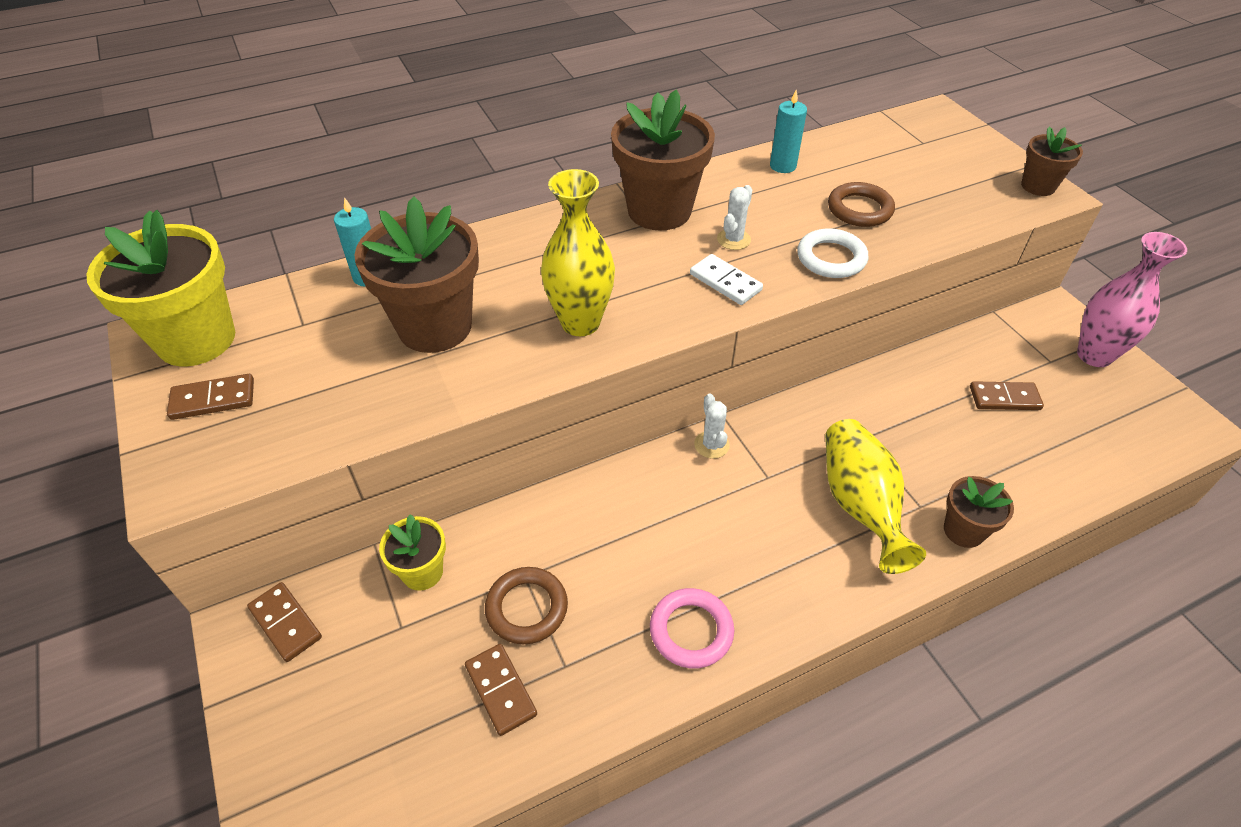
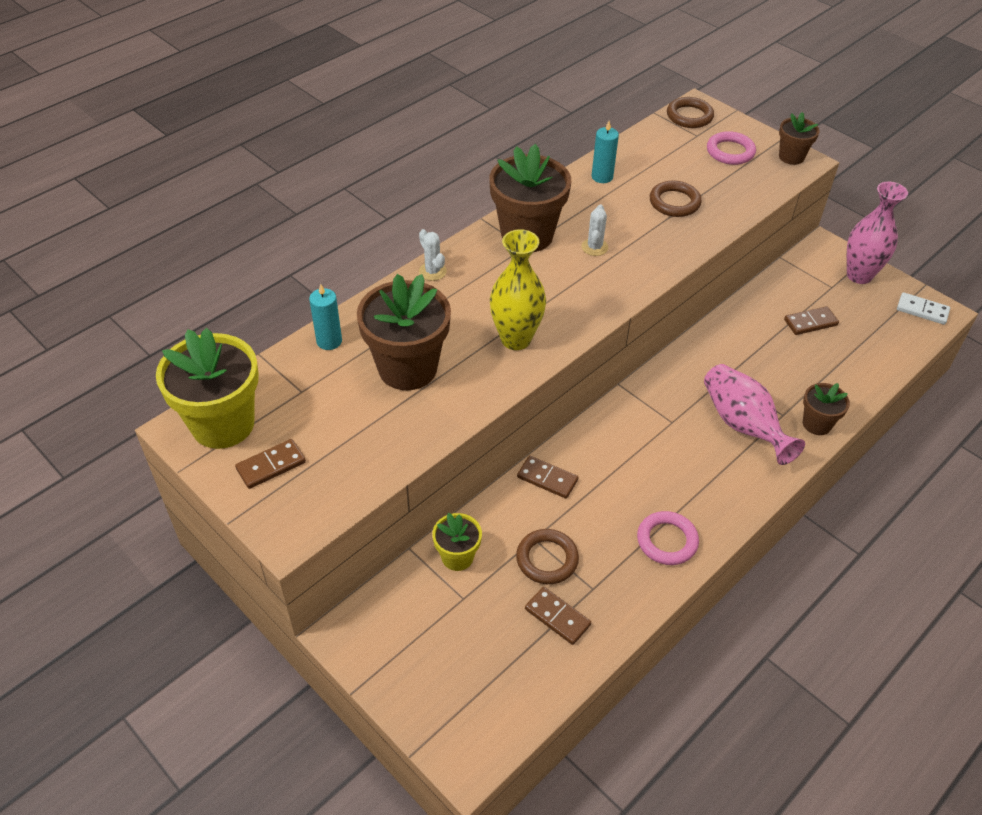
camera: 20 degrees left, 0 degrees up
brown domino [247,582,322,662] -> brown domino moved to [517,456,578,498]
white domino [690,254,763,305] -> white domino moved to [897,292,950,325]
white cactus [694,394,730,459] -> white cactus moved to [419,229,447,281]
white ring [797,228,869,278] -> none
yellow vase [825,419,926,574] -> pink vase [704,364,805,465]
none -> brown ring [667,97,714,128]
none -> pink ring [707,131,756,165]

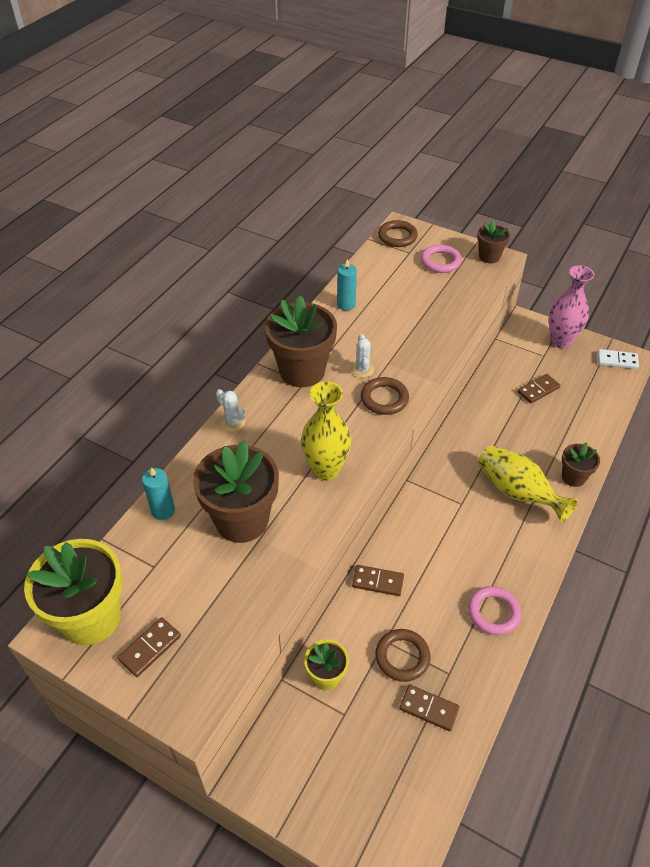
camera: 15 degrees left, 0 degrees up
brown ring [650,180,702,217] -> brown ring moved to [361,377,409,415]
pink vase [704,364,805,465] -> yellow vase [478,445,578,522]

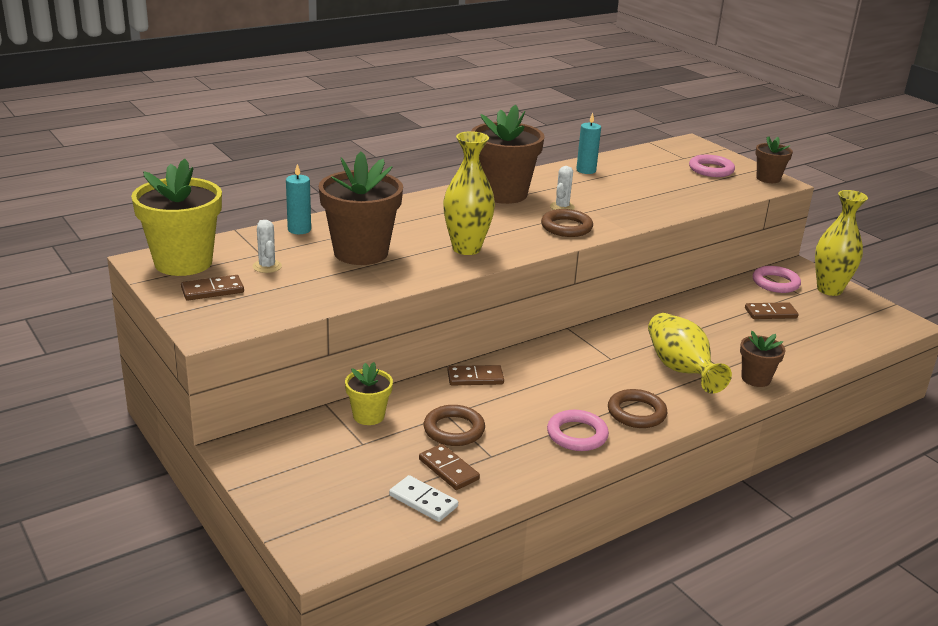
camera: 25 degrees right, 20 degrees down
white cactus [216,389,245,432] -> white cactus moved to [253,220,282,273]
brown domino [352,565,404,596] -> brown domino turned 45 degrees counterclockwise [447,365,504,385]
brown ring [378,220,418,247] -> brown ring moved to [608,389,667,428]
pink vase [549,265,594,348] -> yellow vase [815,190,868,296]
white domino [598,349,639,369] -> white domino moved to [389,475,458,522]
none -> pink ring [753,266,801,293]

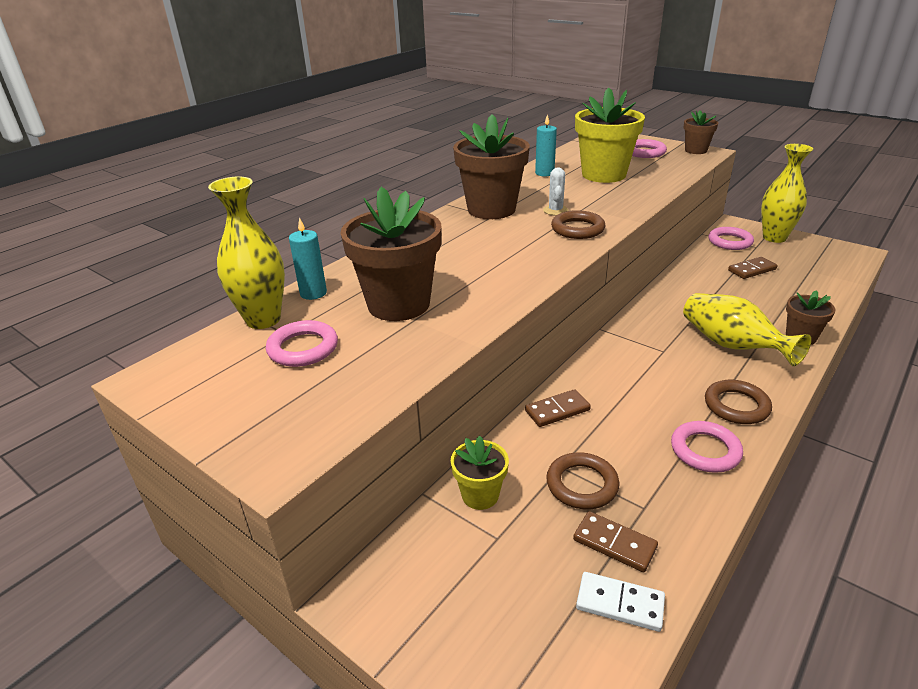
camera: 15 degrees left, 5 degrees up
yellow flower pot [131,159,222,276] -> yellow flower pot moved to [575,88,645,183]
brown domino [181,275,244,301] -> none
white cactus [253,220,282,273] -> pink ring [266,320,338,367]
yellow vase [443,131,495,255] -> yellow vase moved to [208,177,285,329]

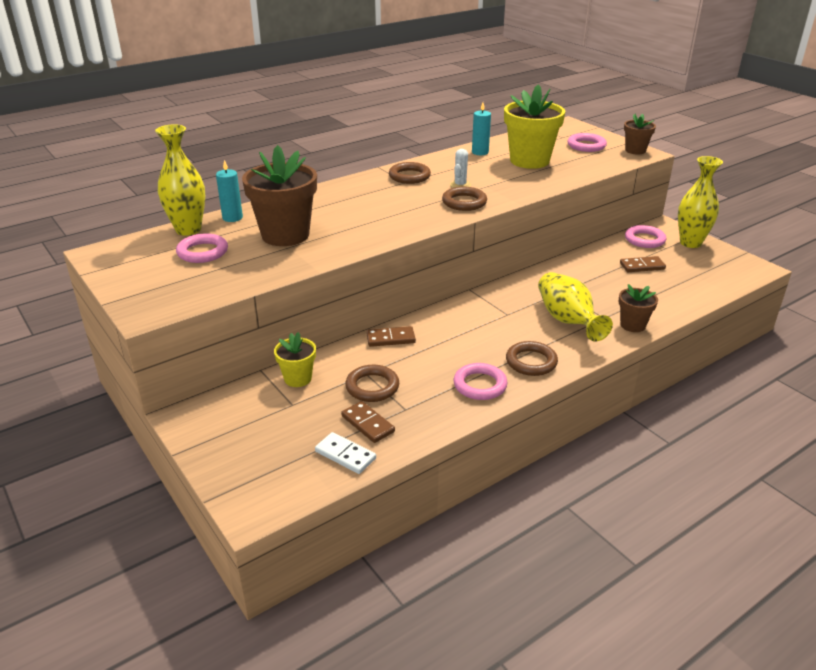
camera: 15 degrees right, 0 degrees up
brown flower pot [453,114,530,219] -> brown ring [389,162,431,184]

